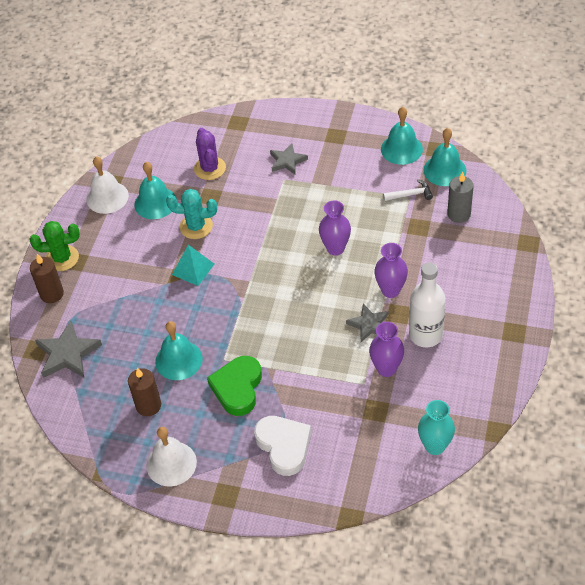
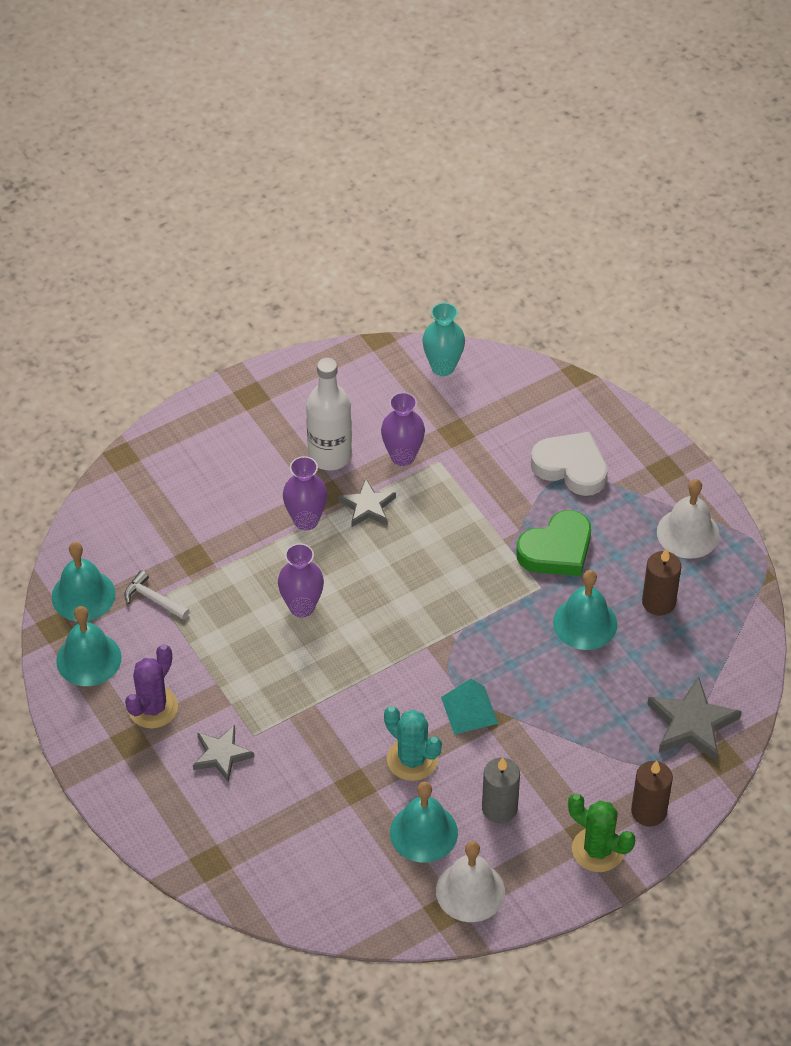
camera: 140 degrees left, 0 degrees up
purple cactus [194,128,226,180] -> purple cactus moved to [125,644,178,728]
white heart [254,416,311,476] -> white heart turned 105 degrees clockwise [531,432,607,496]
grey candle [447,172,474,223] -> grey candle moved to [482,758,520,823]

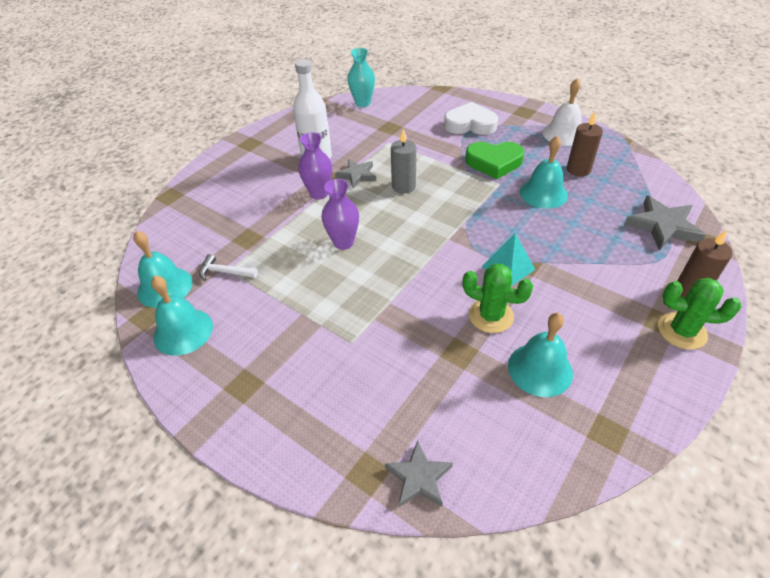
camera: 20 degrees left, 5 degrees down
purple cactus [125,644,178,728] -> none
grey star [193,725,254,782] -> grey star moved to [385,441,453,507]
purple vase [381,392,425,466] -> none
turquoise cactus [384,706,442,781] -> green cactus [462,264,533,333]
white bell [436,841,505,922] -> none
grey candle [482,758,520,823] -> grey candle moved to [391,129,416,193]
green heart [516,510,591,576] -> green heart turned 60 degrees clockwise [465,142,524,179]

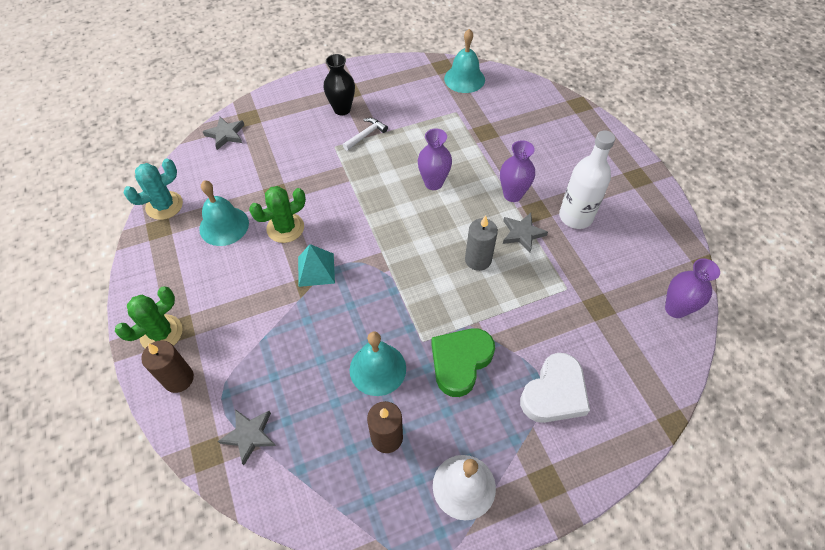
camera: 120 degrees right, 10 degrees up
turquoise bell [151,276,213,356] -> none
white hammer [199,254,258,281] -> white hammer moved to [343,118,388,151]
turquoise vase [348,48,375,107] -> purple vase [665,258,720,318]
grey star [624,195,706,250] -> grey star [218,409,276,465], size x0.66
none -> turquoise cactus [123,158,183,220]
none -> black vase [323,54,355,116]

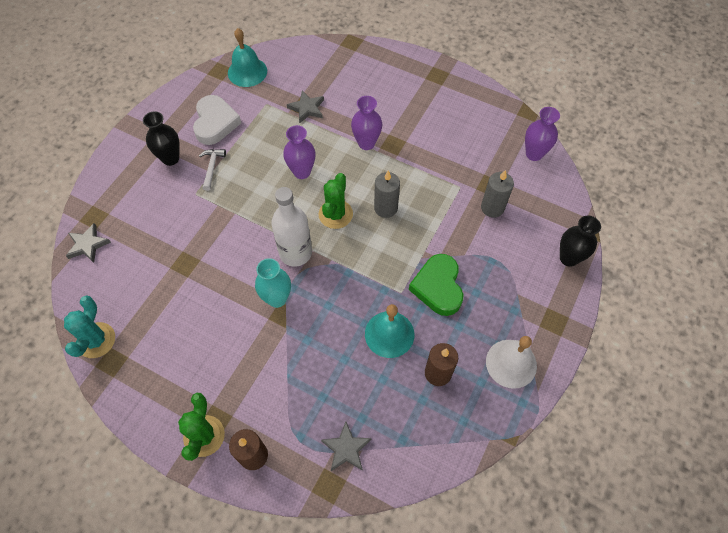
camera: 40 degrees left, 5 degrees up
turquoise bell [199,180,249,246] -> none
green cactus [249,186,306,243] -> green cactus moved to [319,173,353,229]
turquoise pyramid [298,244,335,287] -> turquoise vase [255,258,291,308]
grey star [503,213,548,253] -> grey star moved to [287,91,324,123]
white heart [520,353,590,423] -> white heart moved to [193,95,241,145]
white bottle [559,130,615,229] -> white bottle moved to [271,187,312,267]
none -> grey candle [481,170,514,218]
none -> black vase [560,216,601,267]

